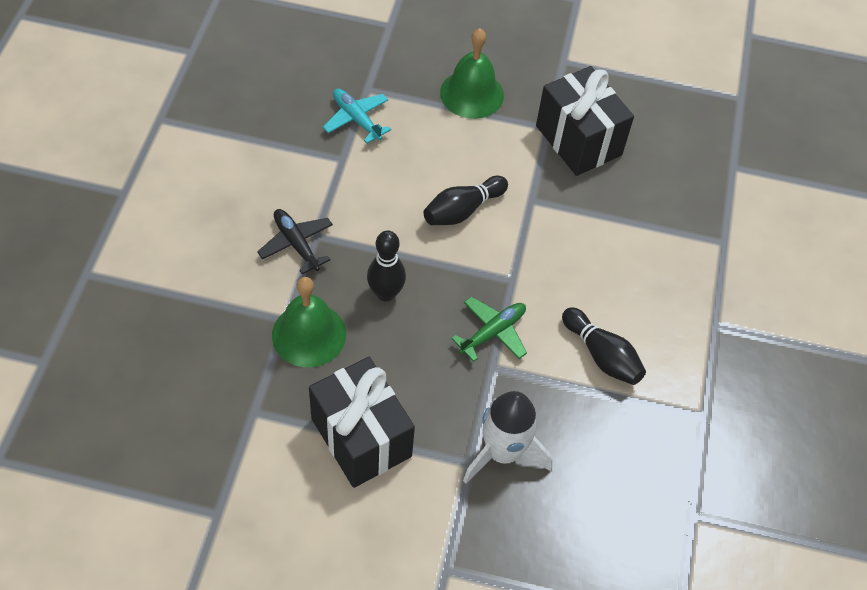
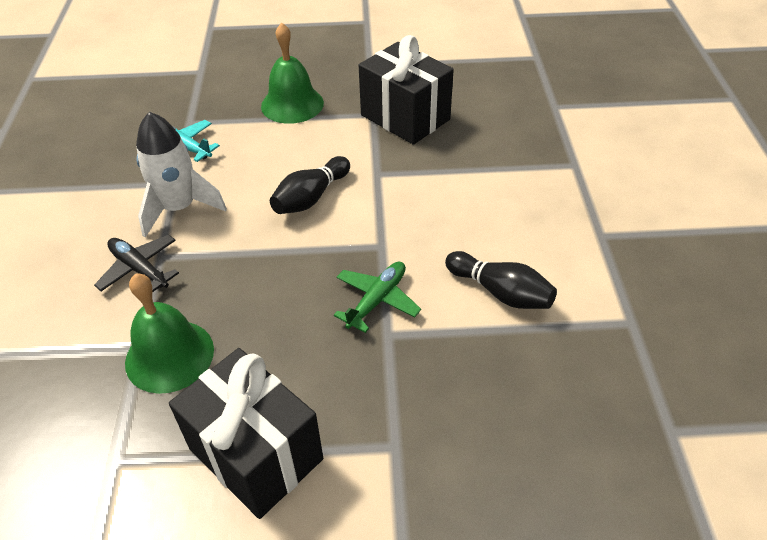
camera: 10 degrees left, 10 degrees down
black bowling pin [367,231,406,301] -> none
white rocket [463,391,553,484] -> white rocket moved to [136,112,227,238]

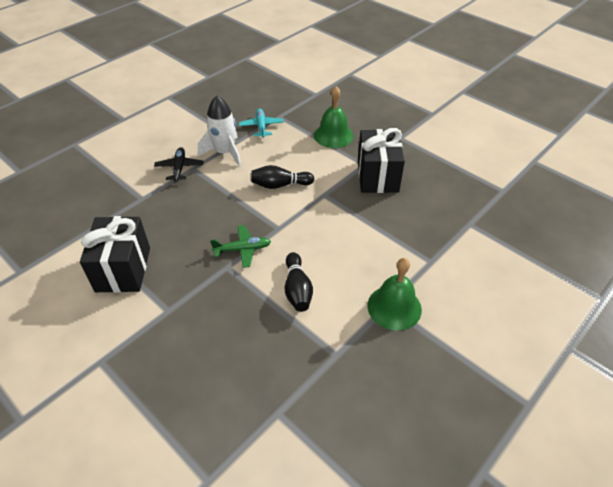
camera: 45 degrees right, 0 degrees up
green bell [125,273,214,394] -> green bell moved to [367,258,422,331]

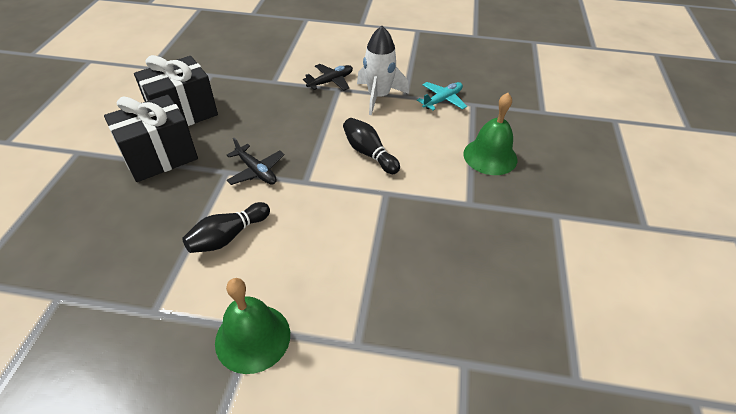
camera: 55 degrees right, 0 degrees up
green plane [210,225,271,268] -> black plane [227,138,285,185]
black gift [358,128,405,193] -> black gift moved to [104,95,198,182]

